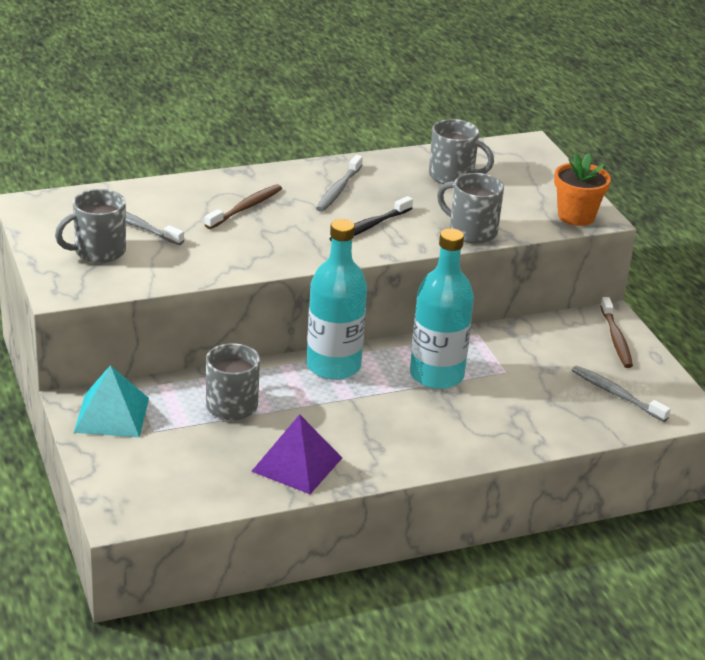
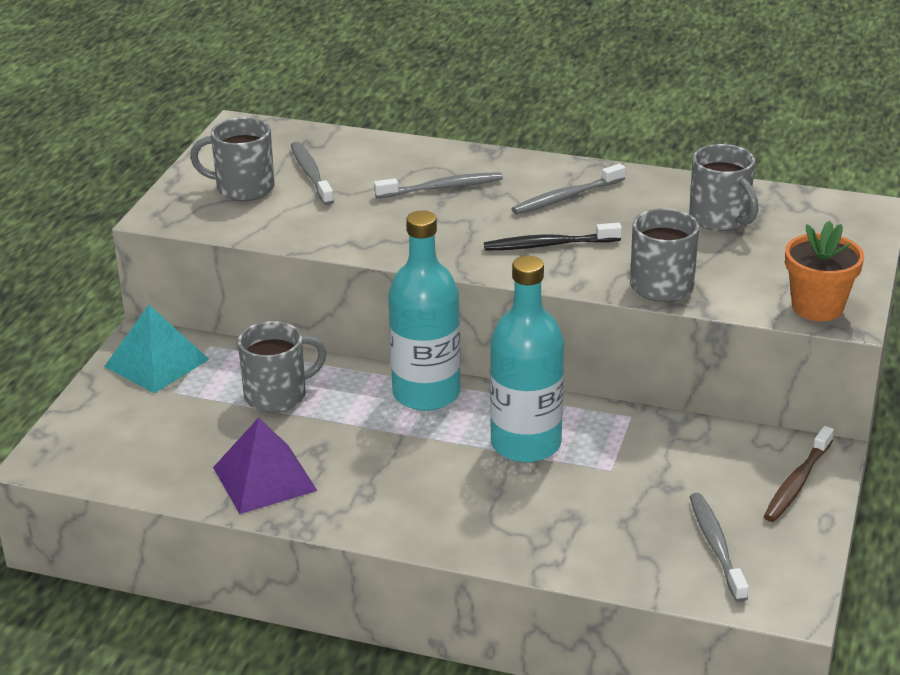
camera: 40 degrees right, 0 degrees up
brown toothbrush [205,184,282,229] -> grey toothbrush [374,172,503,198]

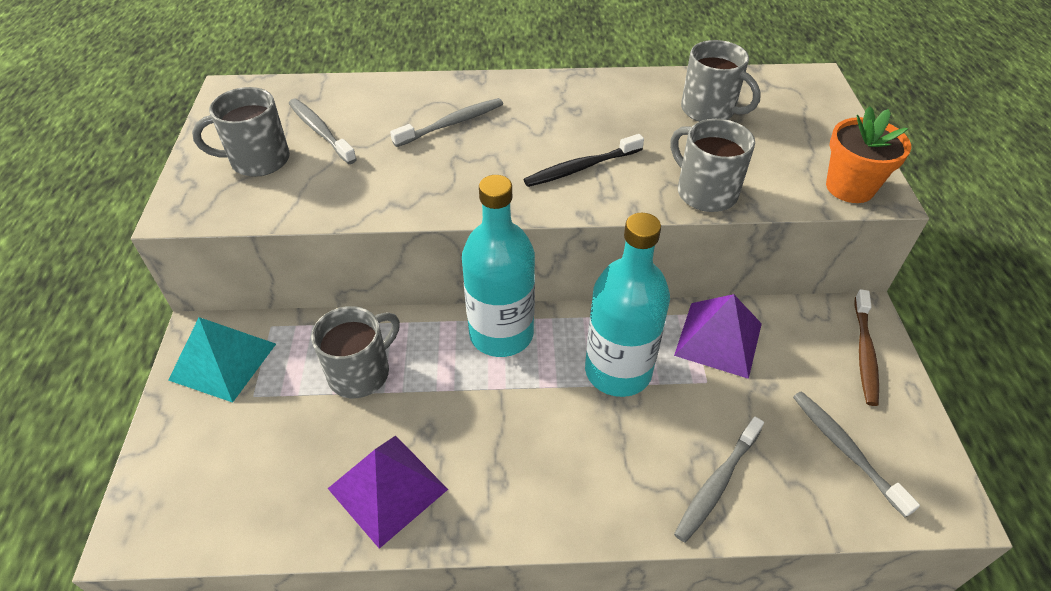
camera: 20 degrees left, 15 degrees up
grey toothbrush [512,164,626,214] -> grey toothbrush moved to [674,417,764,543]
none -> purple pyramid [674,294,762,379]

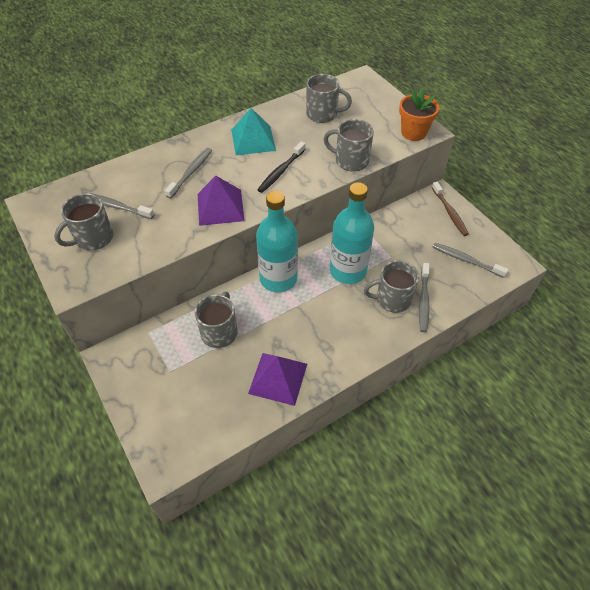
camera: 30 degrees left, 5 degrees up
turquoise pyramid [168,317,276,403] -> turquoise pyramid moved to [231,108,276,155]
purple pyramid [674,294,762,379] -> purple pyramid moved to [198,176,245,226]
none -> grey mug [364,260,419,313]

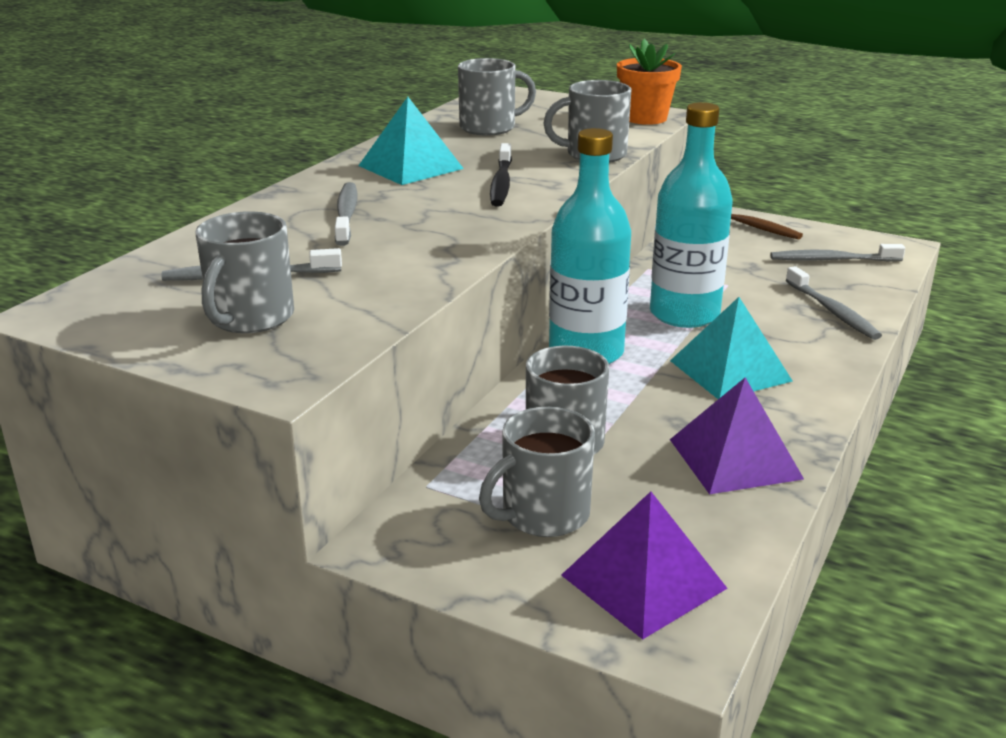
camera: 30 degrees left, 25 degrees down
purple pyramid [198,176,245,226] -> purple pyramid moved to [561,491,728,639]
grey mug [364,260,419,313] -> grey mug moved to [479,407,595,537]
none -> turquoise pyramid [670,297,792,399]

